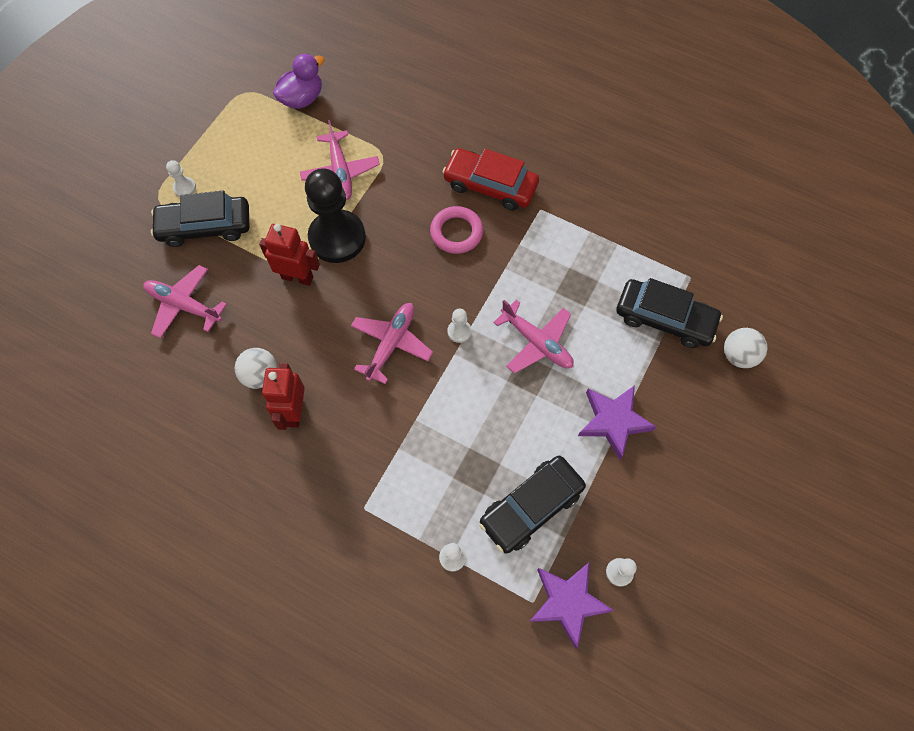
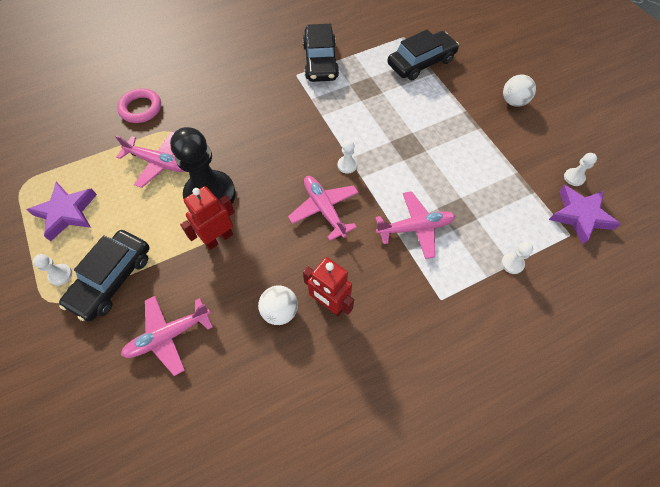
camera: 55 degrees left, 5 degrees down
purple duck [273,53,324,109] -> none
pink ring [430,206,483,254] -> pink ring moved to [117,88,161,123]
red car [442,148,539,210] -> none
black car [479,456,586,554] -> black car moved to [303,24,339,82]
pink plane [493,299,574,374] -> pink plane moved to [375,191,455,259]
purple star [578,385,657,460] -> purple star moved to [27,182,97,242]
white ball [724,328,767,368] -> white ball moved to [503,75,536,107]

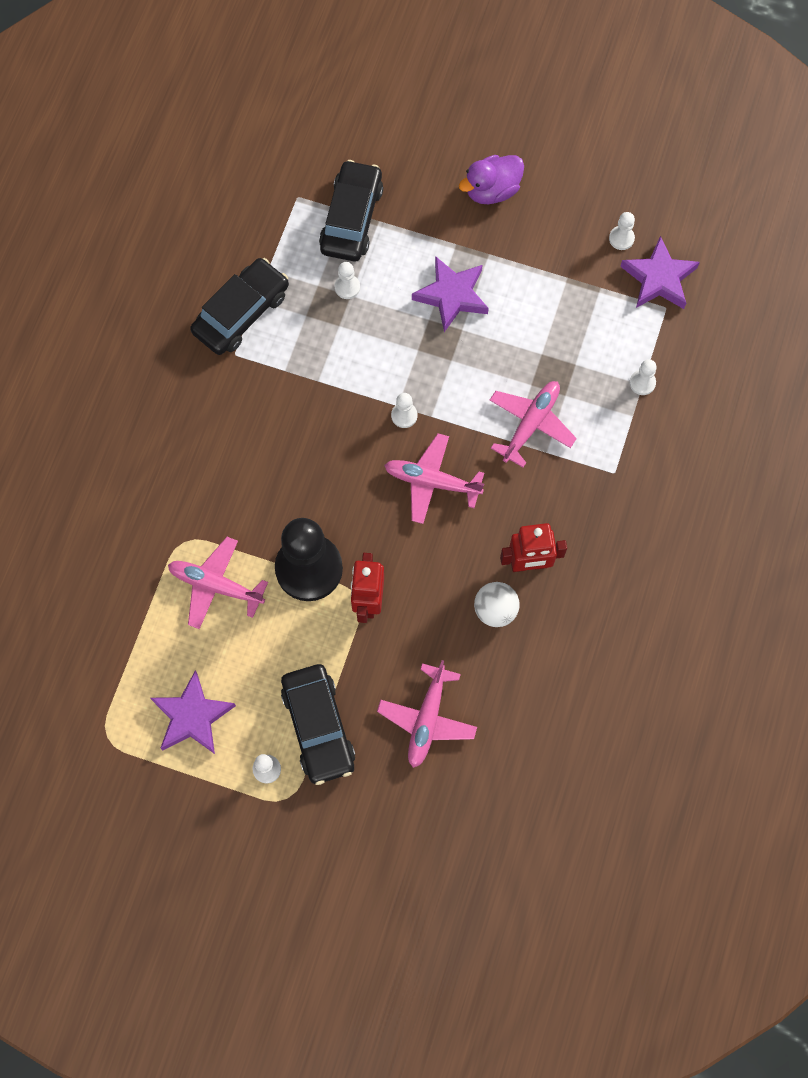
camera: 45 degrees left, 10 degrees up
pink plane [115,131,185,188] -> pink plane turned 135 degrees counterclockwise [168,537,268,629]
pink ring [117,88,161,123] -> none
black car [303,24,339,82] -> black car turned 90 degrees counterclockwise [190,258,289,355]
white ball [503,75,536,107] -> purple duck [459,155,524,204]
none -> white pawn [335,262,360,299]
none -> purple star [412,256,489,332]

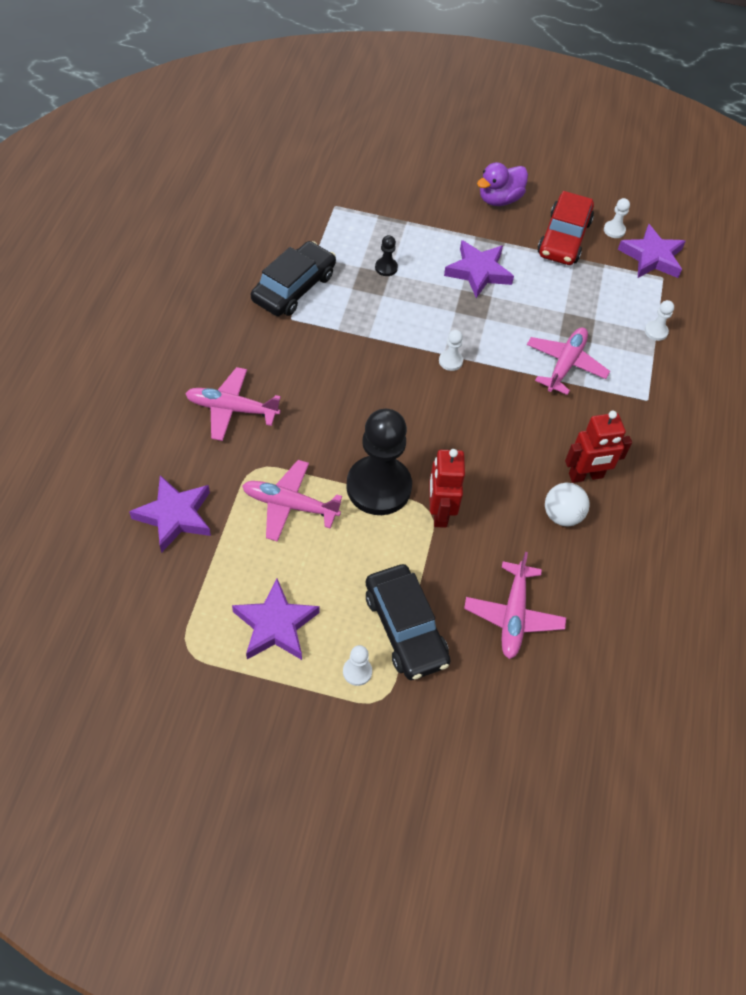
camera: 10 degrees left, 15 degrees down
black car [319,160,383,261] -> none
white pawn [335,262,360,299] -> black pawn [375,235,398,276]
pink plane [384,433,484,524] -> pink plane moved to [185,367,281,441]
none -> purple star [129,475,211,553]
none -> red car [537,191,594,265]

